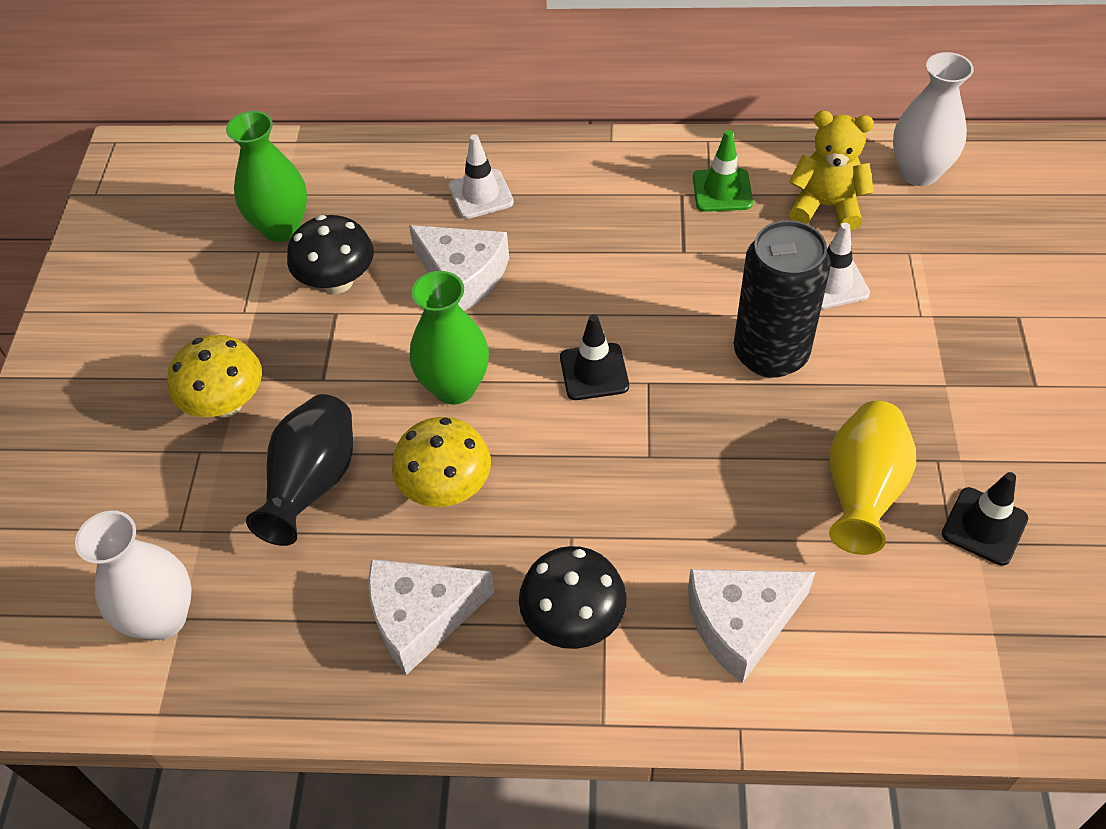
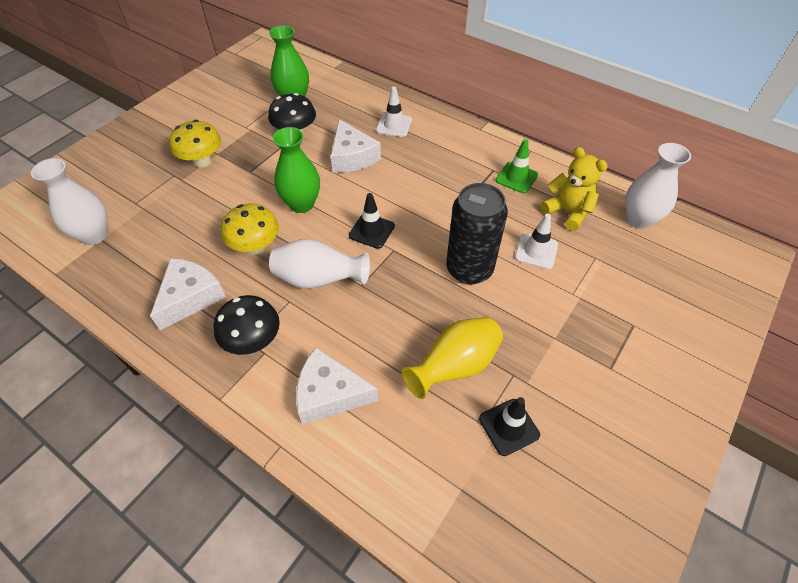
camera: 30 degrees right, 0 degrees up
black vase [246,394,353,546] -> none
white cheese [368,559,495,675] -> white cheese turned 105 degrees clockwise [150,258,226,330]
none -> white vase [269,239,370,289]

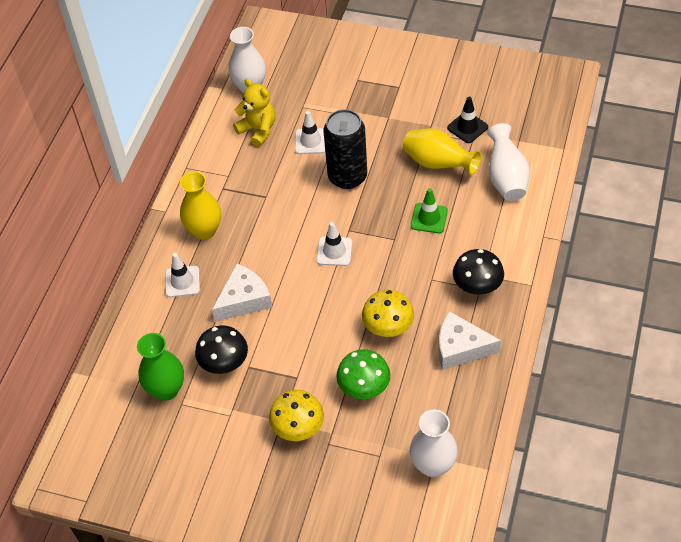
camera: 105 degrees left, 0 degrees up
white vase [269,239,370,289] -> white vase moved to [487,123,530,201]
green vase [273,127,320,213] -> none
white cheese [296,347,379,424] -> none
black traffic cone [349,193,395,249] -> white traffic cone [316,222,352,266]
green traffic cone [496,139,538,193] -> green traffic cone moved to [411,188,448,233]
yellow teddy bear [541,147,608,231] -> yellow teddy bear turned 105 degrees clockwise [233,79,275,147]
none -> yellow vase [180,171,221,240]
none -> green mushroom [336,349,390,399]

